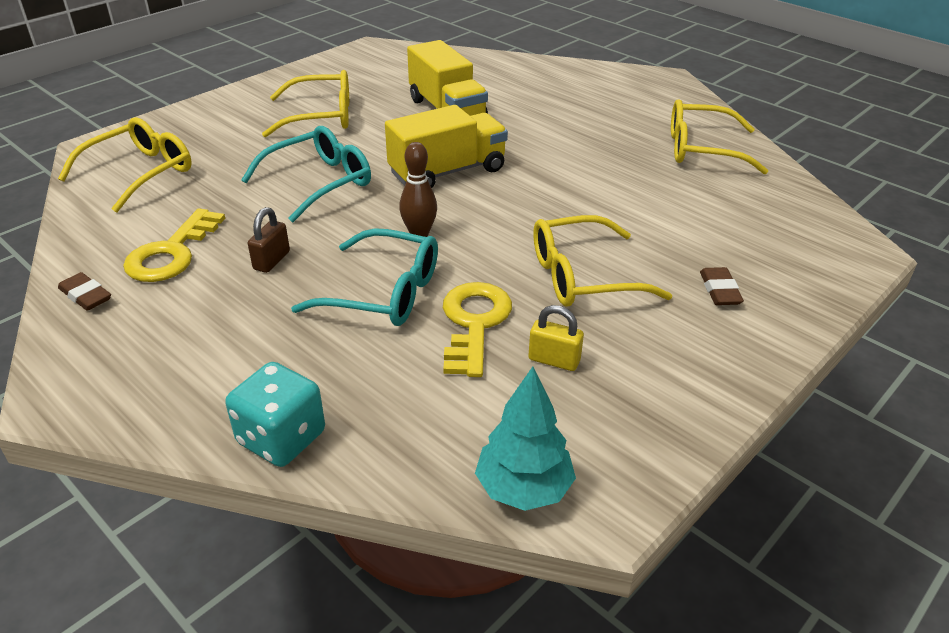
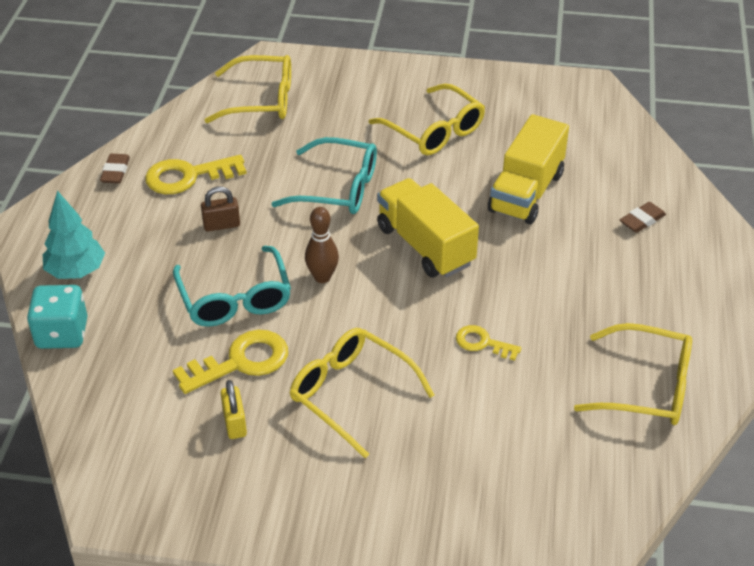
camera: 55 degrees right, 5 degrees up
yellow truck [385,105,508,188] -> yellow truck turned 150 degrees counterclockwise [377,178,479,277]
turquoise tree [475,367,576,511] -> turquoise tree moved to [43,191,105,279]
yellow glasses [671,99,768,174] -> yellow glasses turned 135 degrees clockwise [574,323,692,425]
brown eraser [700,267,744,305] -> brown eraser moved to [620,202,666,233]
none -> yellow key [456,325,521,361]

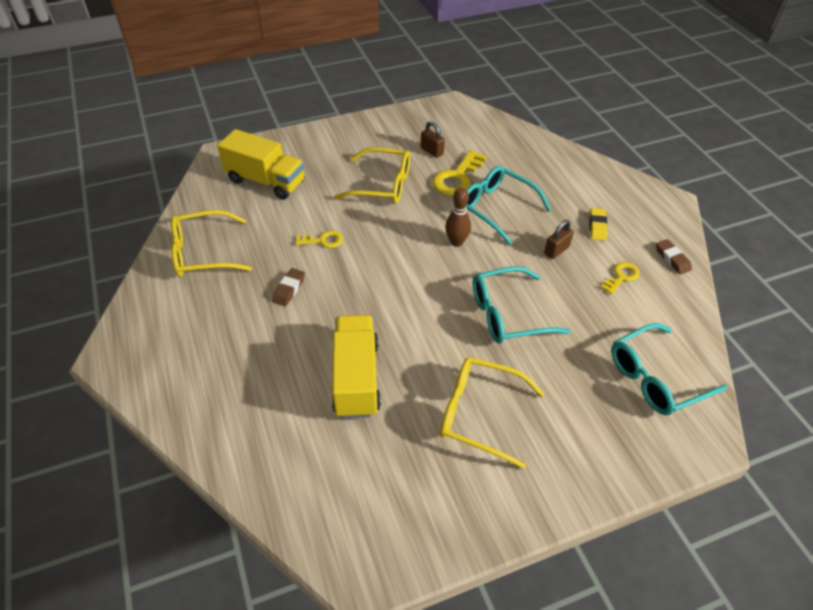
camera: 150 degrees right, 5 degrees up
turquoise dice [27,285,88,349] -> none
turquoise tree [43,191,105,279] -> none
yellow key [145,155,247,194] -> yellow key [601,262,640,295], size x0.58
yellow glasses [204,55,291,123] -> turquoise glasses [611,323,727,415]
yellow padlock [221,380,247,439] -> brown padlock [421,121,445,158]
yellow truck [377,178,479,277] -> yellow truck moved to [217,129,305,200]
brown eraser [620,202,666,233] -> brown eraser moved to [272,268,305,306]
none -> yellow eraser [589,208,608,241]

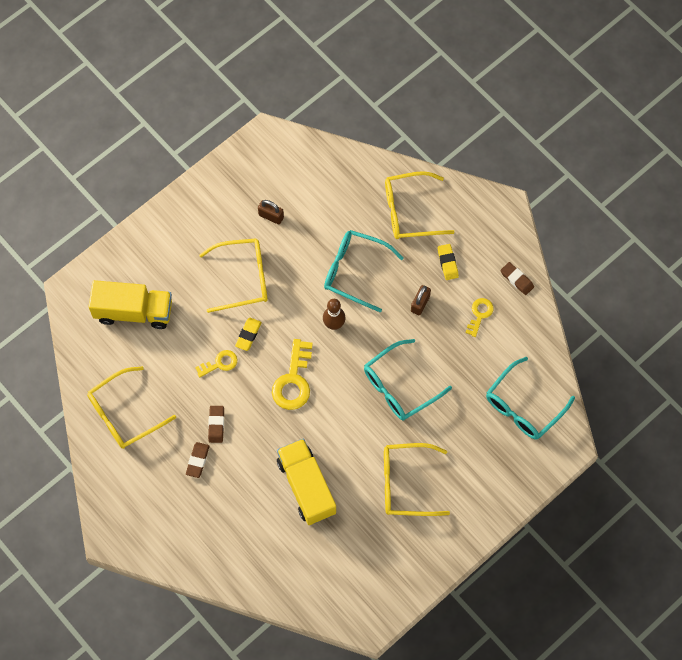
camera: 20 degrees left, 20 degrees up
yellow key [432,150,487,196] -> yellow key moved to [272,339,313,410]
none -> brown eraser [186,442,209,478]
none -> yellow eraser [235,318,261,351]
none -> yellow glasses [385,171,455,239]

